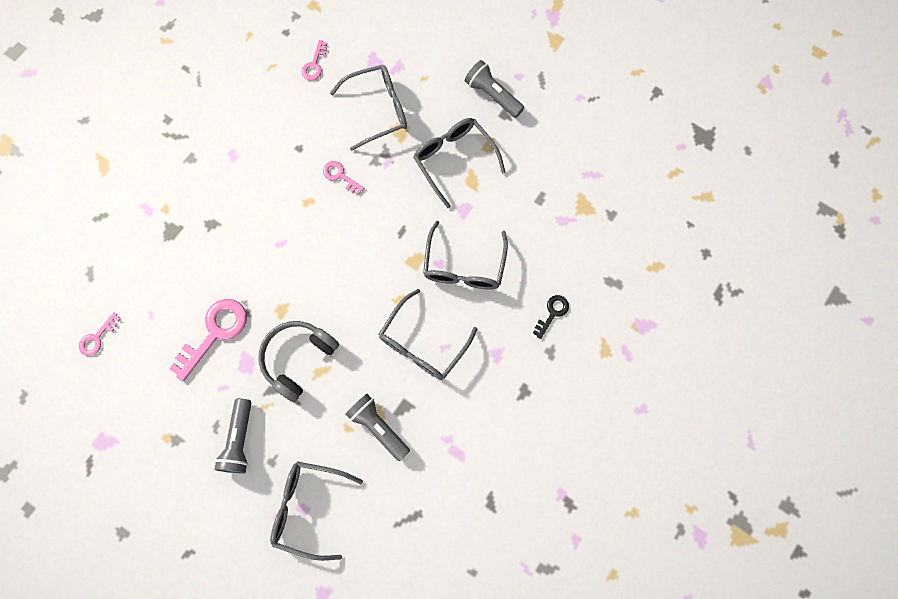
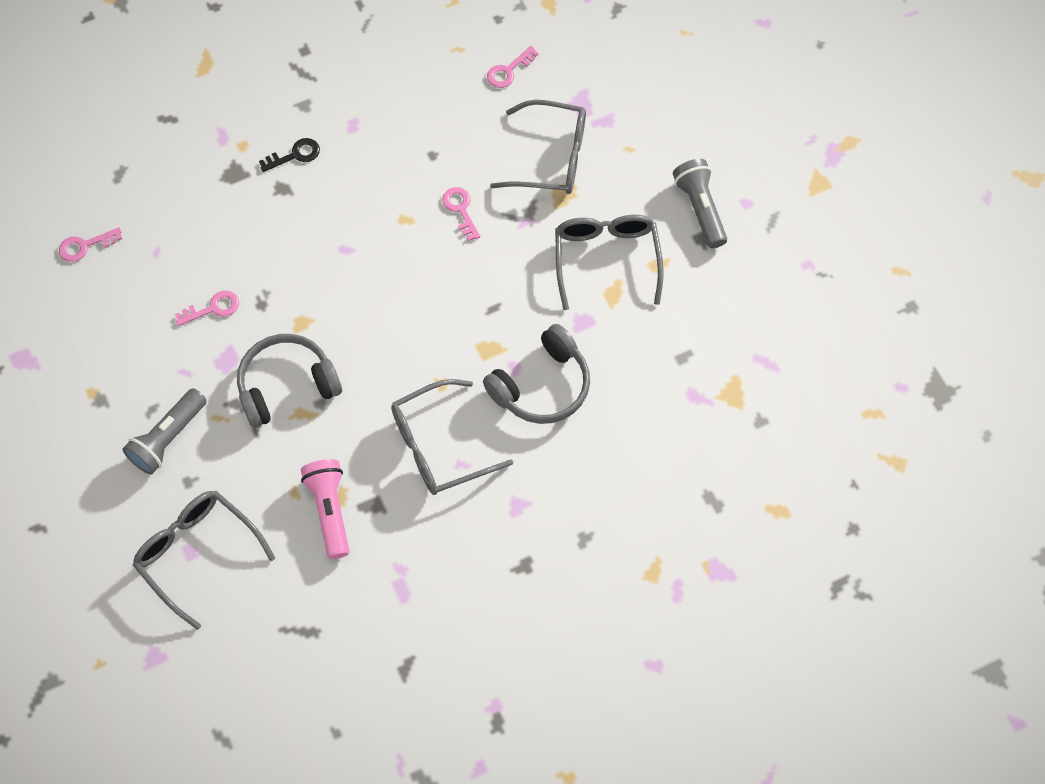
camera: 30 degrees right, 10 degrees down
pink key [169,299,247,381] -> pink key [175,290,239,326], size x0.53
grey flashlight [345,394,410,461] -> pink flashlight [301,459,349,559]
grey glasses [423,221,508,290] -> grey headphones [483,324,590,424]
black key [533,295,569,339] -> black key moved to [259,138,320,172]

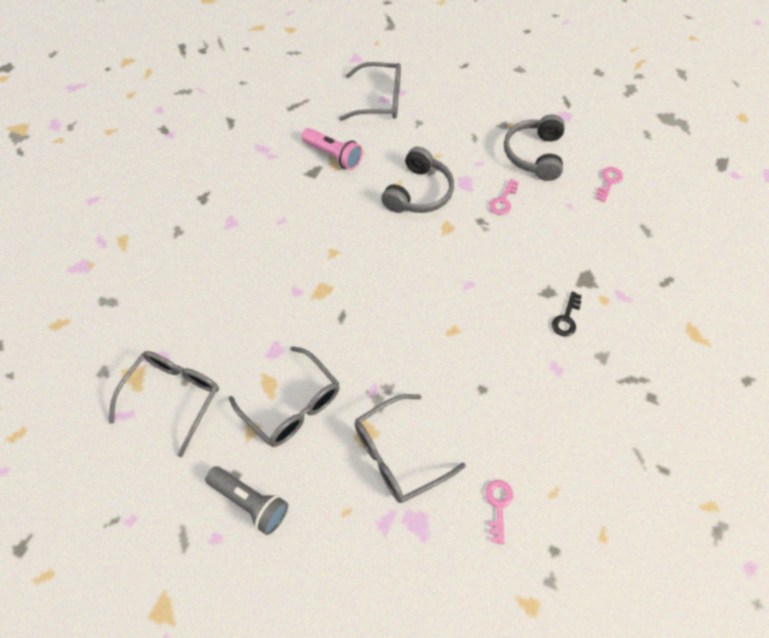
camera: 140 degrees right, 5 degrees down
grey flashlight [122,388,207,475] -> none
grey glasses [391,379,513,495] -> grey glasses moved to [109,351,219,457]
pink key [442,187,480,241] -> none
grey headphones [483,324,590,424] -> grey headphones moved to [504,114,565,181]

